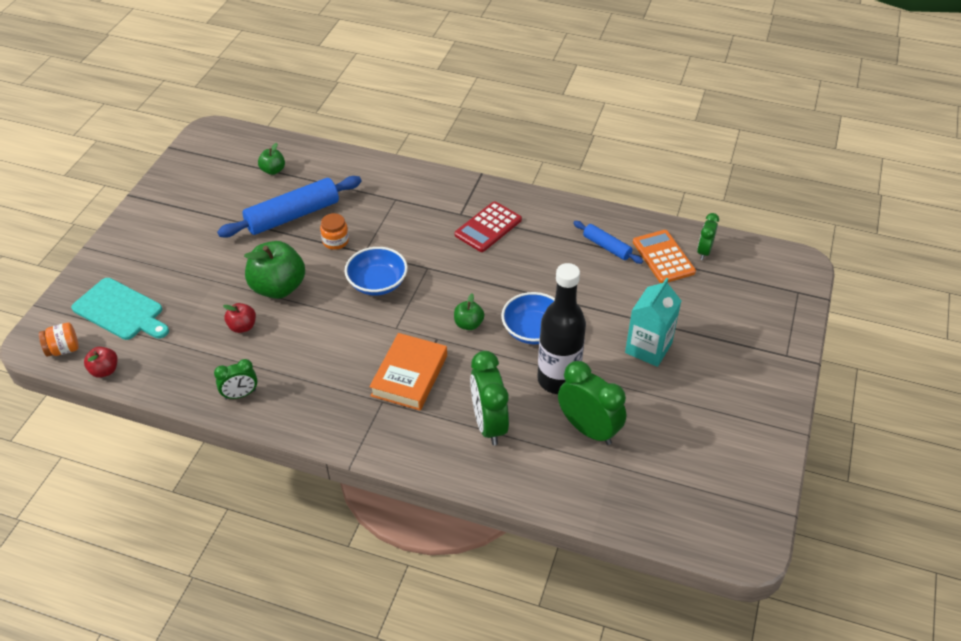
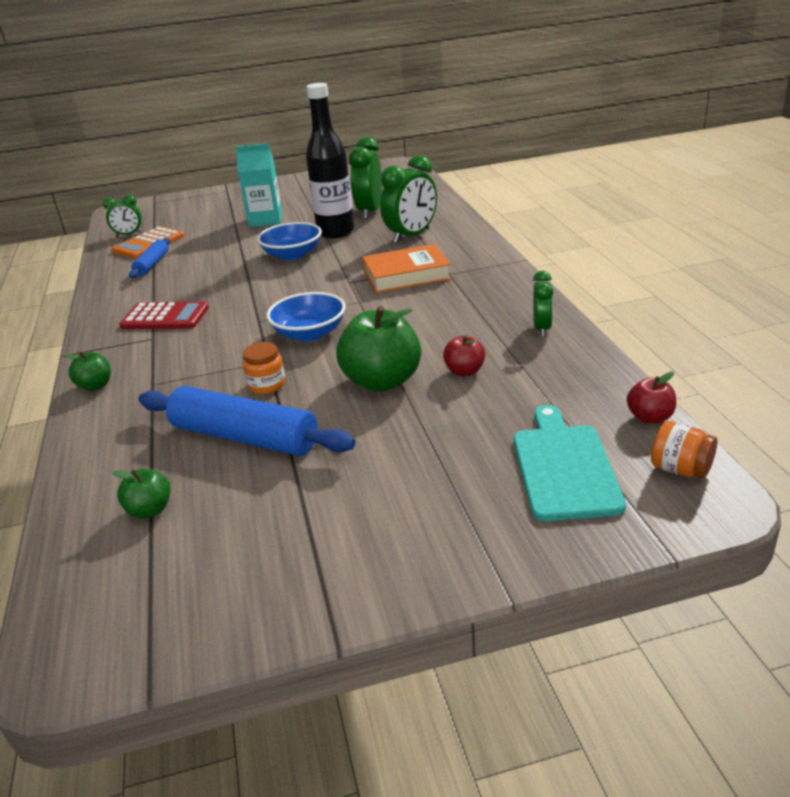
camera: 120 degrees left, 15 degrees down
green clock [214,359,258,400] -> green clock turned 60 degrees clockwise [533,271,554,337]
green apple [454,294,484,330] -> green apple moved to [64,351,111,391]

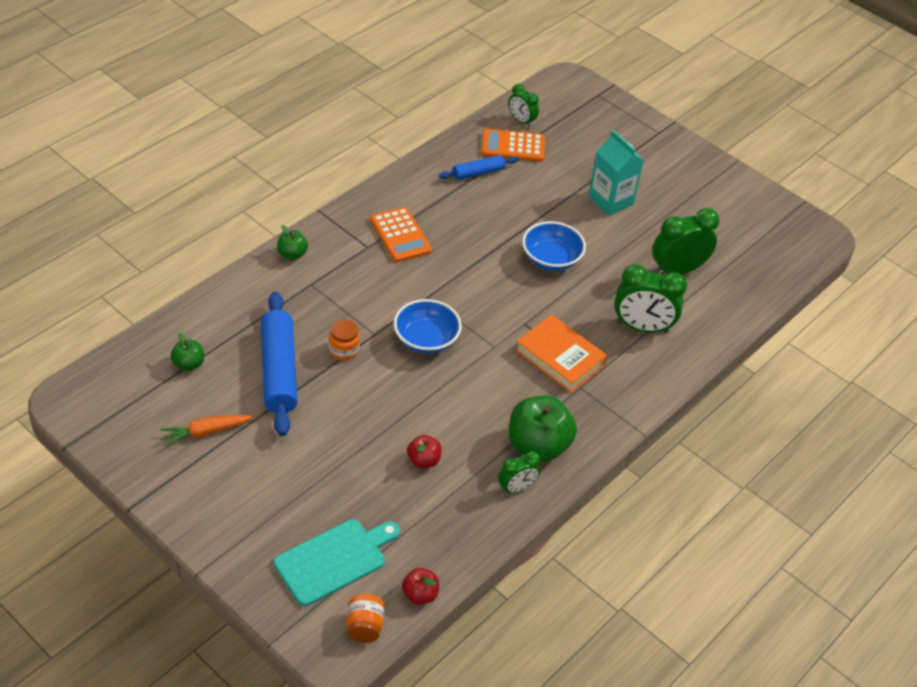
camera: 50 degrees right, 15 degrees up
red calculator [119,301,209,329] -> orange calculator [370,207,432,262]
black bottle [306,83,355,238] -> none
green apple [336,306,421,392] -> green apple moved to [509,396,577,462]
none -> orange carrot [161,415,253,446]

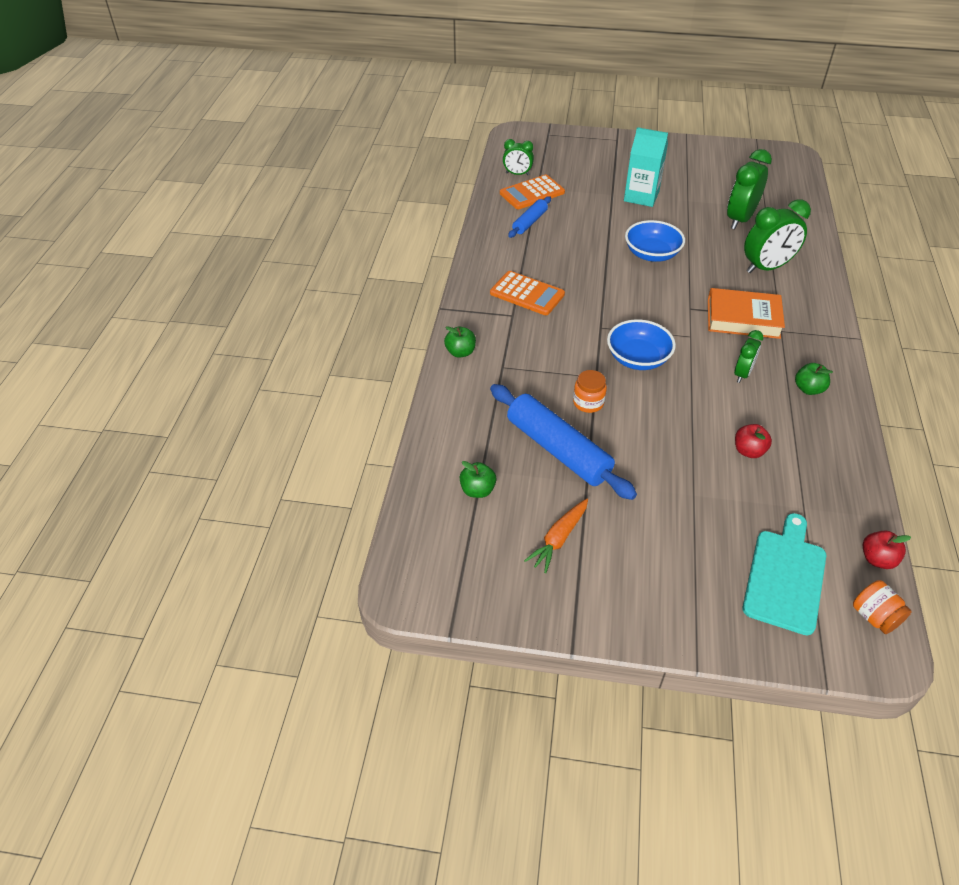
camera: 30 degrees left, 0 degrees up
green clock [498,451,541,494] -> green clock moved to [734,330,764,383]
green apple [509,396,577,462] -> green apple [795,363,833,395], size x0.51

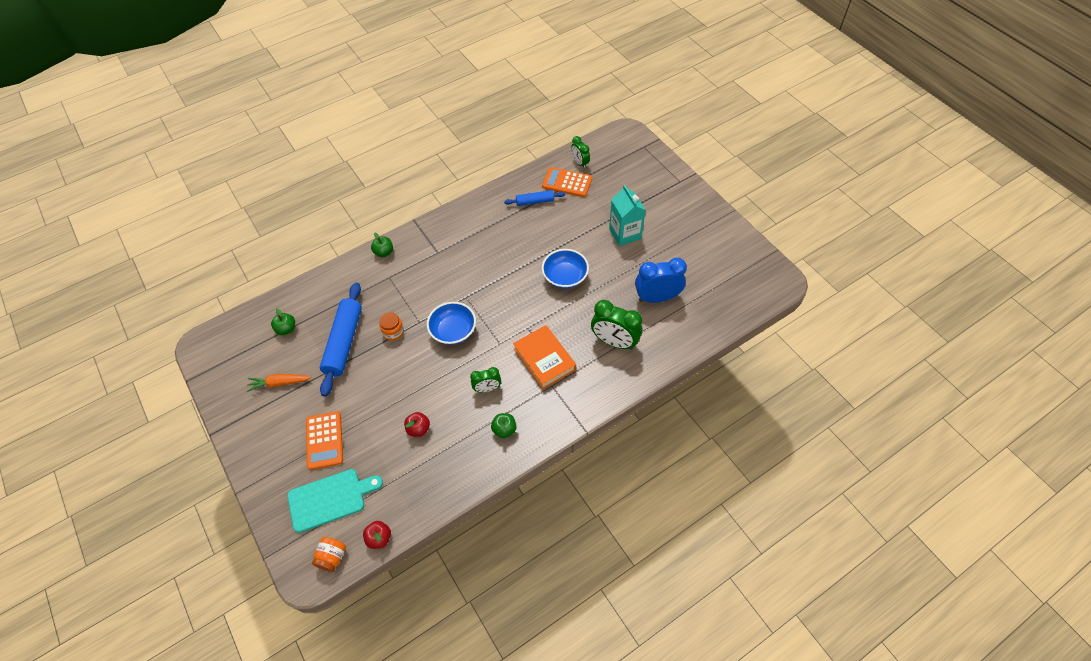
camera: 50 degrees right, 10 degrees up
orange calculator [490,271,565,315] -> orange calculator moved to [306,411,343,470]
green clock [727,149,772,229] -> blue clock [635,258,687,303]

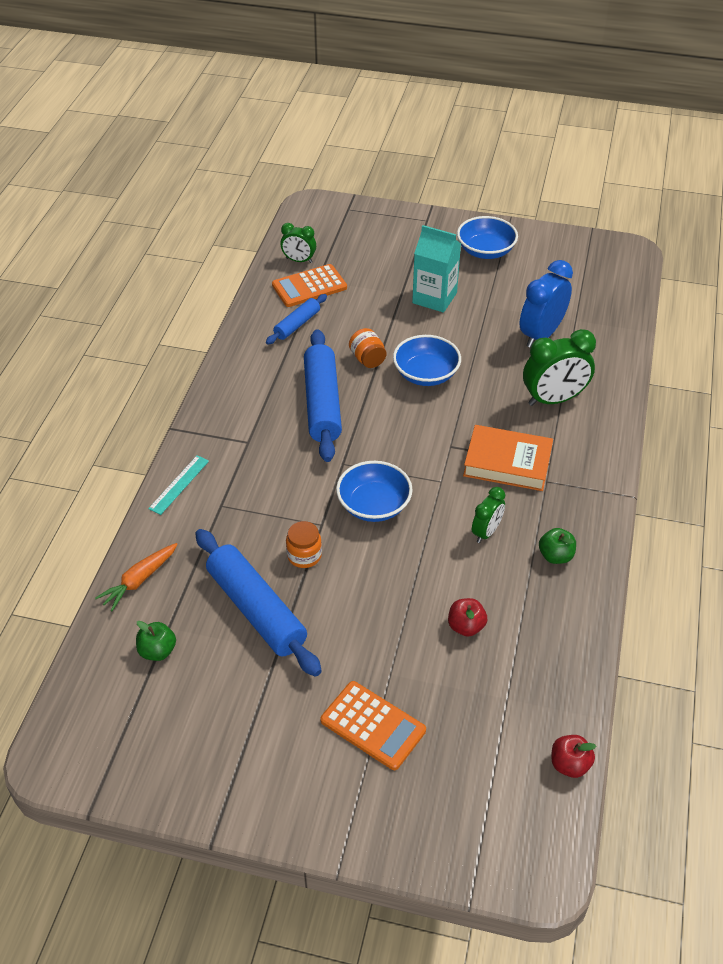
camera: 45 degrees left, 10 degrees down
orange carrot [247,374,312,392] -> orange carrot moved to [95,543,178,611]
turquoise cutting board [287,469,383,533] -> none
orange jar [312,537,346,572] -> orange jar moved to [349,328,386,368]
green apple [371,233,393,257] -> turquoise ruler [148,455,209,515]
none -> blue rolling pin [304,329,342,462]
none -> blue bowl [457,216,518,259]

